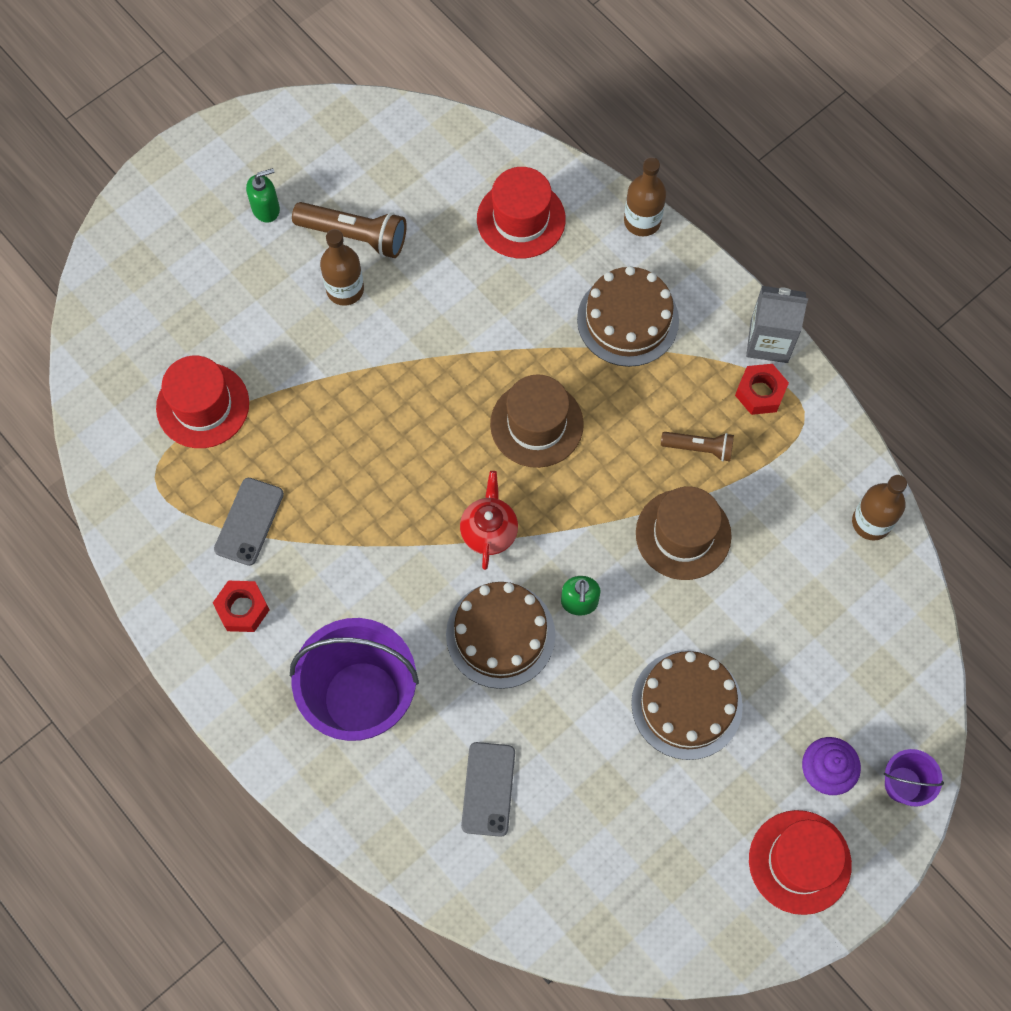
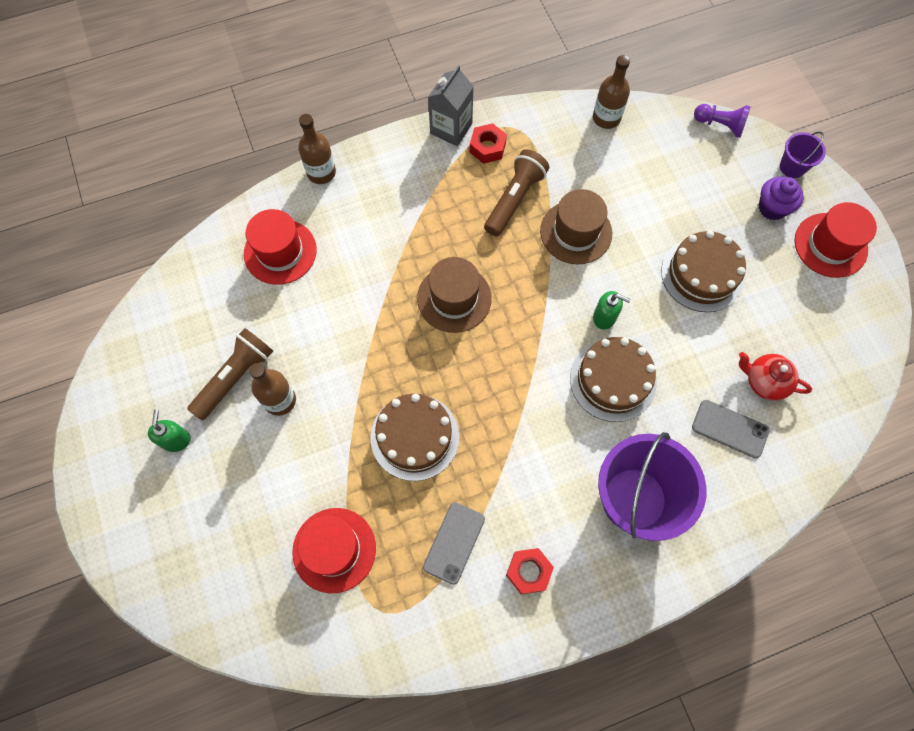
camera: 70 degrees left, 0 degrees up
grey phone [214,478,284,566] -> grey phone turned 75 degrees clockwise [423,502,485,585]
red teapot [460,471,518,570] -> red teapot moved to [739,352,812,401]
brown cake [577,266,679,367] -> brown cake moved to [370,394,459,481]
brown flashlight [661,432,734,462] -> brown flashlight [484,149,549,236], size x1.64
none -> purple pawn [694,104,751,138]

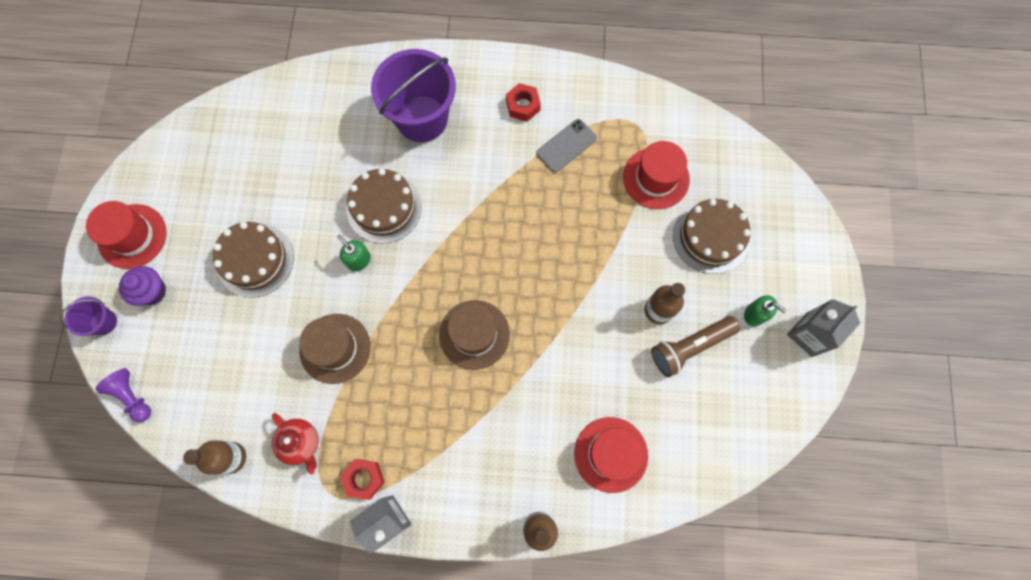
camera: 155 degrees left, 5 degrees up
green soap dispenser [148,410,191,452] -> green soap dispenser turned 75 degrees counterclockwise [744,295,787,327]
brown cake [370,394,459,481] -> brown cake moved to [673,199,751,274]
brown flashlight [484,149,549,236] -> none
grey phone [692,400,770,458] -> none
red teapot [739,352,812,401] -> red teapot moved to [271,413,318,475]
none -> grey carton [787,299,860,357]

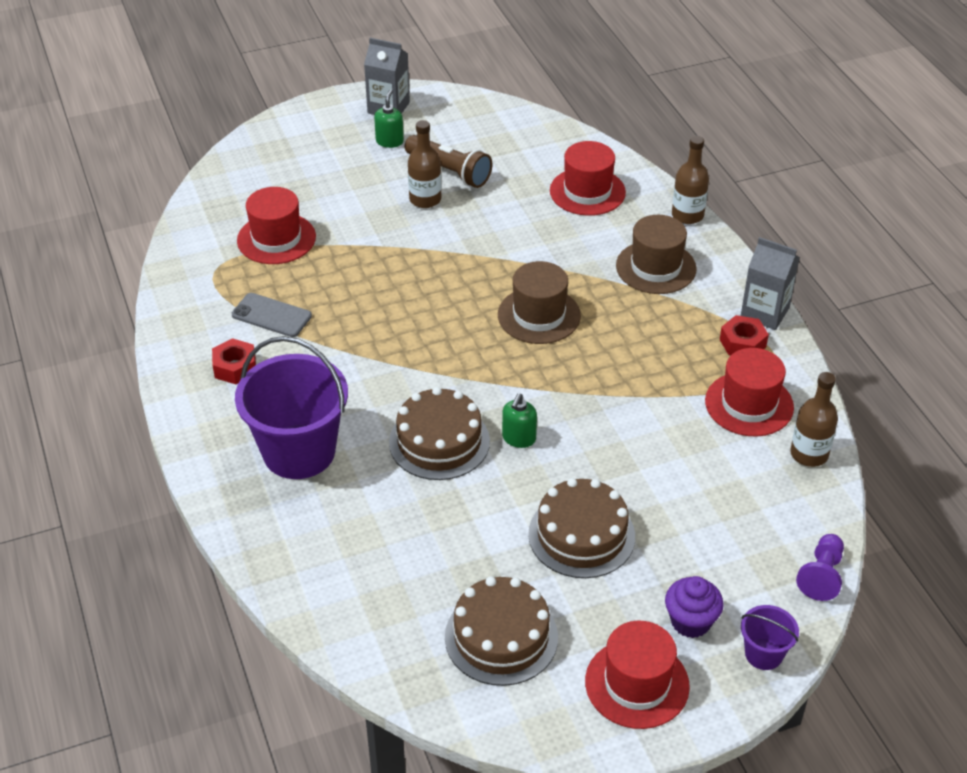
camera: 115 degrees left, 30 degrees down
red teapot [271,413,318,475] -> red hat [705,348,794,437]
brown hat [299,314,371,384] -> brown hat moved to [616,215,696,294]
brown cake [673,199,751,274] -> brown cake moved to [445,576,558,686]

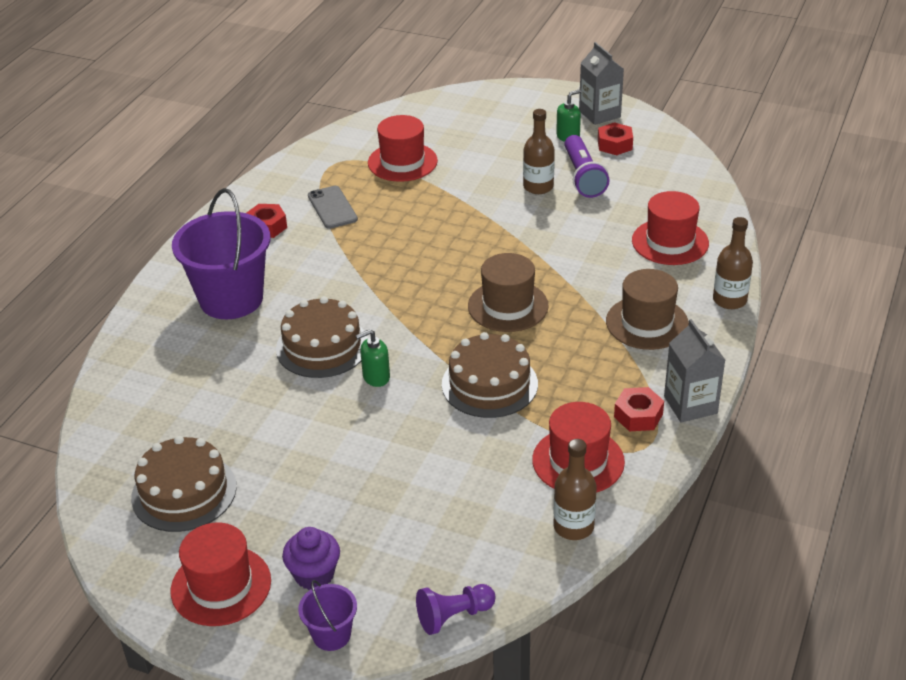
camera: 45 degrees right, 5 degrees down
brown flashlight [405,135,492,188] -> purple flashlight [564,135,610,198]
brown cake [528,478,635,578] -> brown cake moved to [442,332,538,418]
none -> red nut [598,122,633,155]

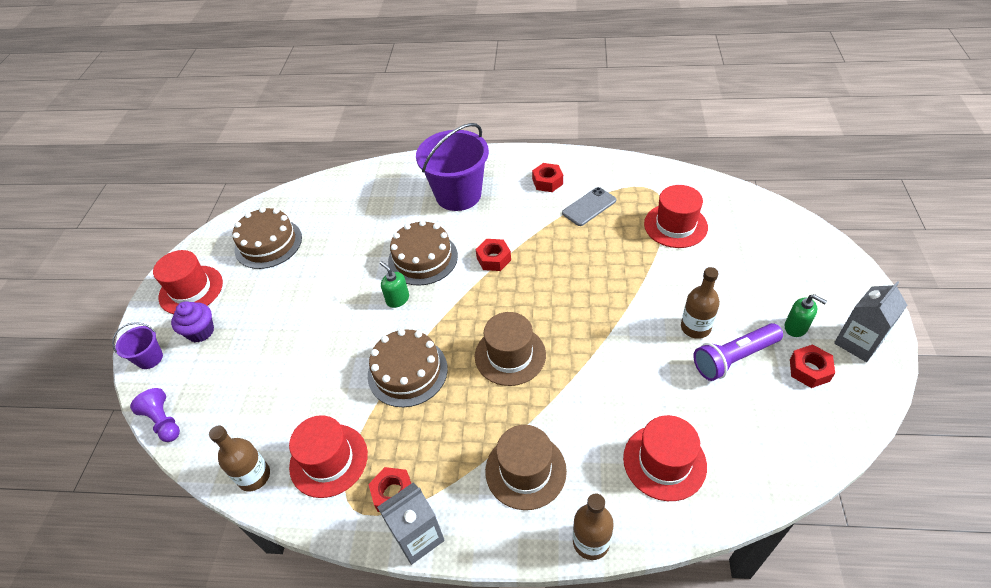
camera: 75 degrees right, 10 degrees up
none -> red nut [476,239,511,271]

